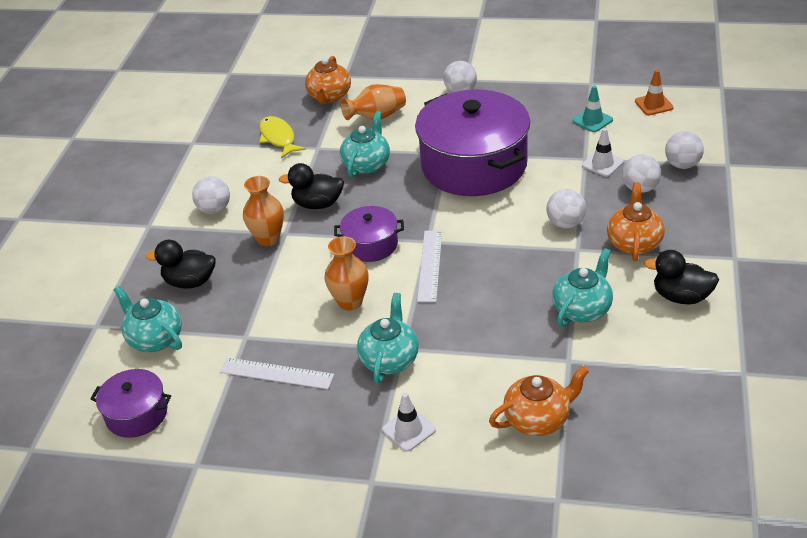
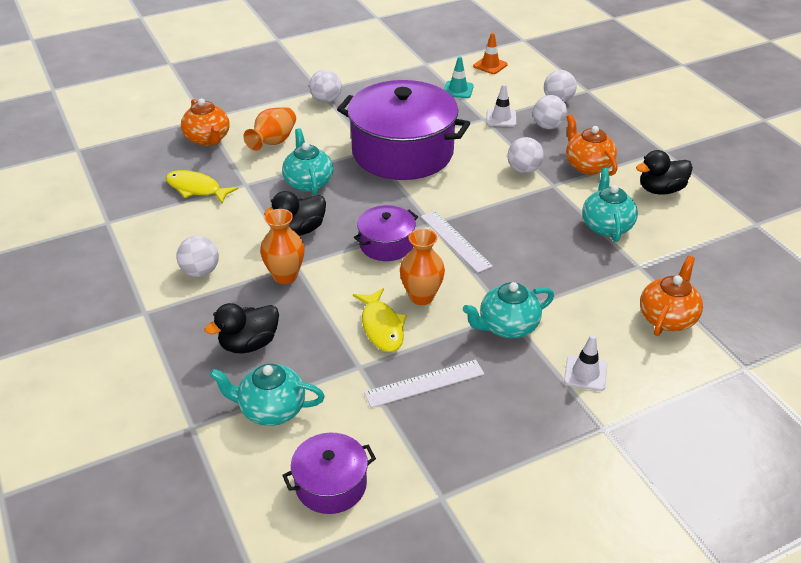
camera: 40 degrees left, 0 degrees up
turquoise teapot [357,293,419,384] -> turquoise teapot turned 90 degrees counterclockwise [463,282,554,338]
none -> yellow fish [353,288,406,352]

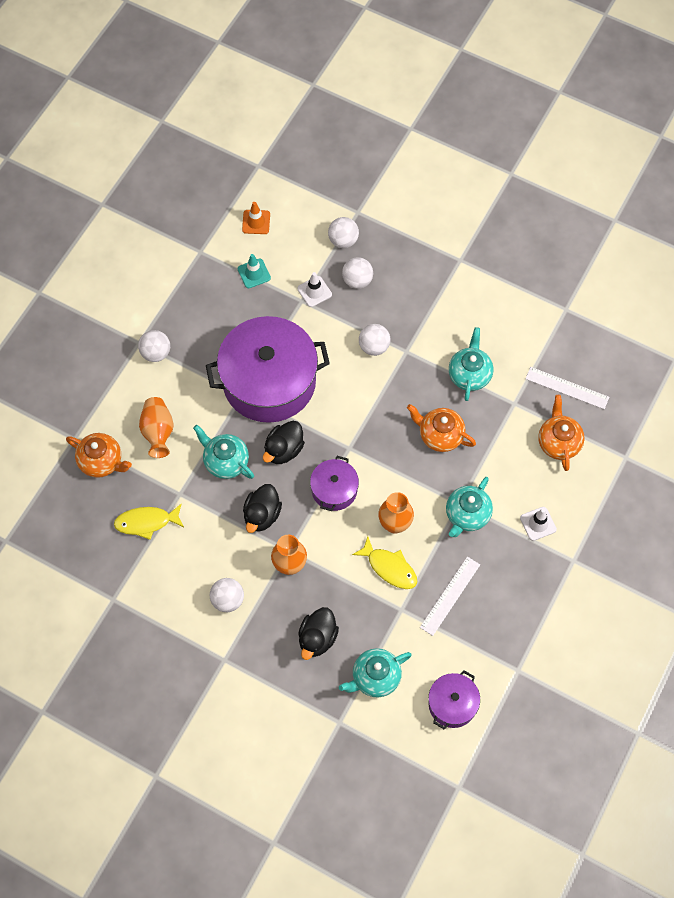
camera: 35 degrees left, 25 degrees up
white ruler [421,211,493,273] -> white ruler moved to [525,367,609,409]
orange teapot [566,114,617,176] -> orange teapot moved to [407,404,476,452]
turquoise teapot [582,168,638,242] -> turquoise teapot turned 45 degrees clockwise [449,327,493,401]
black duck [636,150,693,195] -> black duck moved to [263,421,305,464]

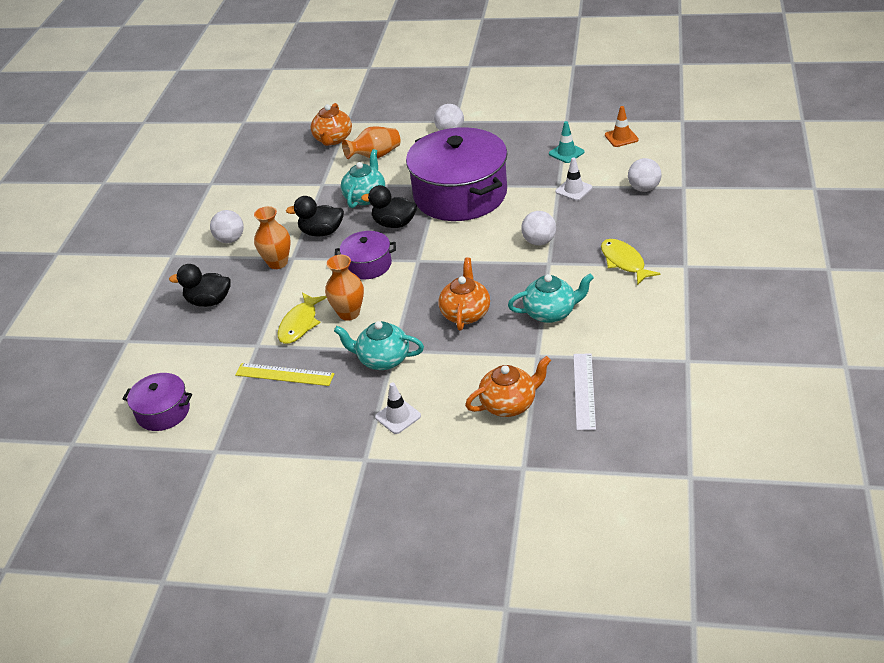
camera: 75 degrees right, 25 degrees down
yellow fish [114,503,184,540] -> yellow fish moved to [601,239,660,285]
turquoise teapot [339,648,412,698] -> none
white ball [342,257,373,289] -> none
white ruler [420,557,480,636] -> yellow ruler [235,363,335,386]

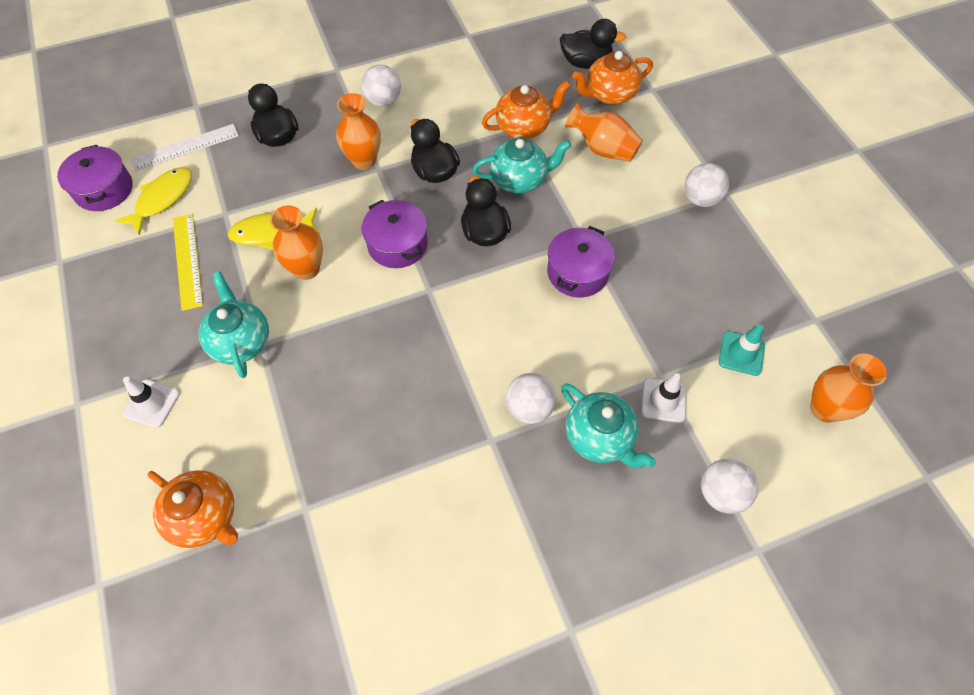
camera: 55 degrees right, 20 degrees up
purple pot [406,127,507,221] -> purple pot [547,226,615,298], size x0.47
orange teapot [439,258,490,331] -> orange teapot moved to [482,81,570,139]
turquoise teapot [508,273,594,323] -> turquoise teapot moved to [561,383,656,468]
white ruler [573,353,596,430] -> white ruler moved to [131,124,239,171]
yellow fish [601,239,660,285] -> yellow fish moved to [115,167,192,235]
orange traffic cone [605,106,639,147] -> orange vase [810,354,887,422]
none -> black duck [559,19,626,69]

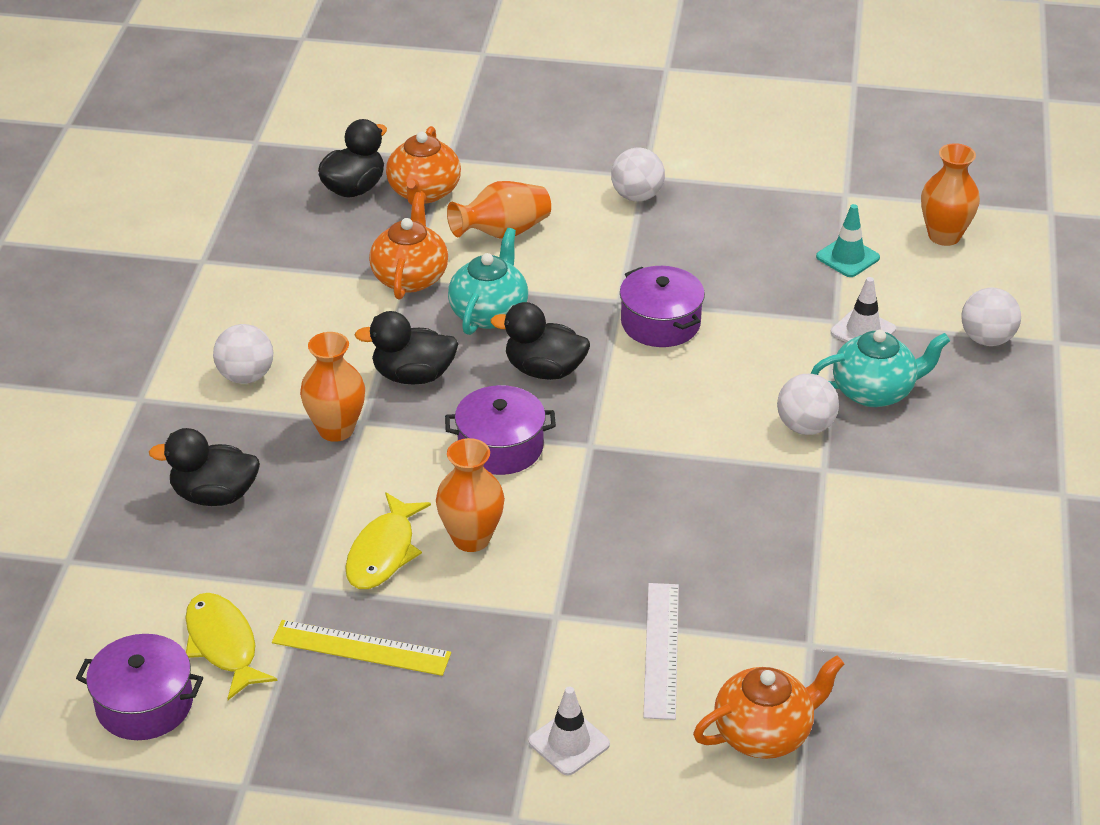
camera: 60 degrees left, 20 degrees down
white ruler [131,124,239,171] -> white ruler moved to [643,583,679,720]
turquoise teapot [199,271,269,378] -> none

